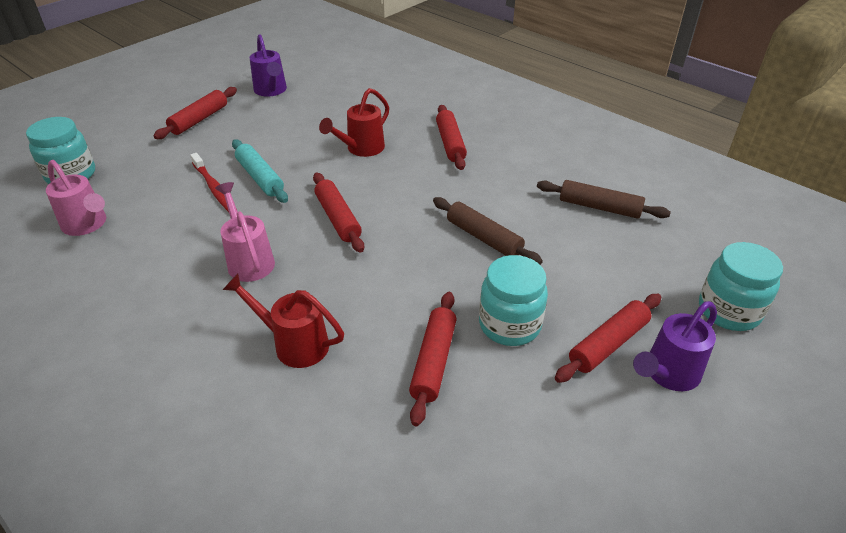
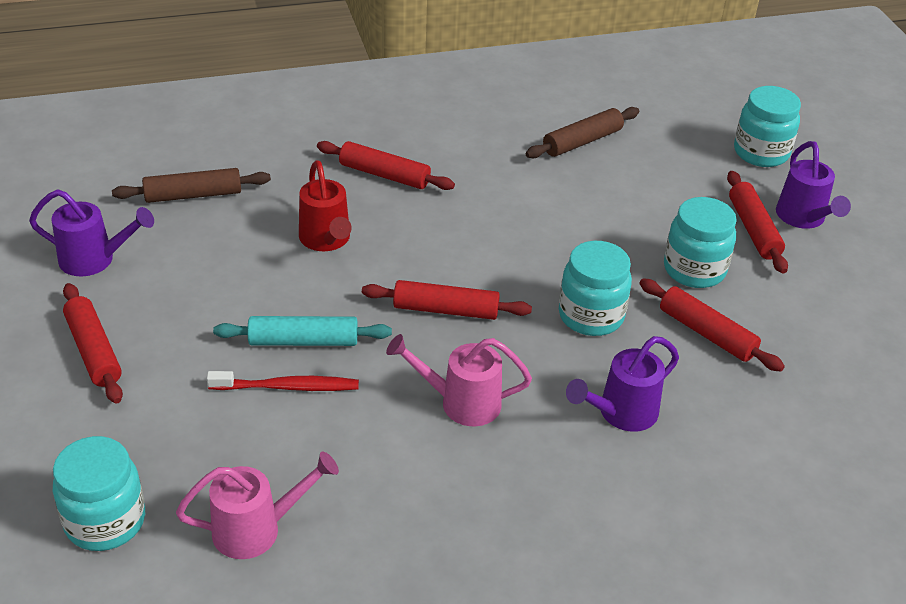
camera: 60 degrees left, 0 degrees up
red watering can [223,274,344,368] -> purple watering can [566,336,679,432]
brown rolling pin [433,197,543,265] -> brown rolling pin moved to [112,168,271,203]
none -> turquoise jar [559,241,632,336]

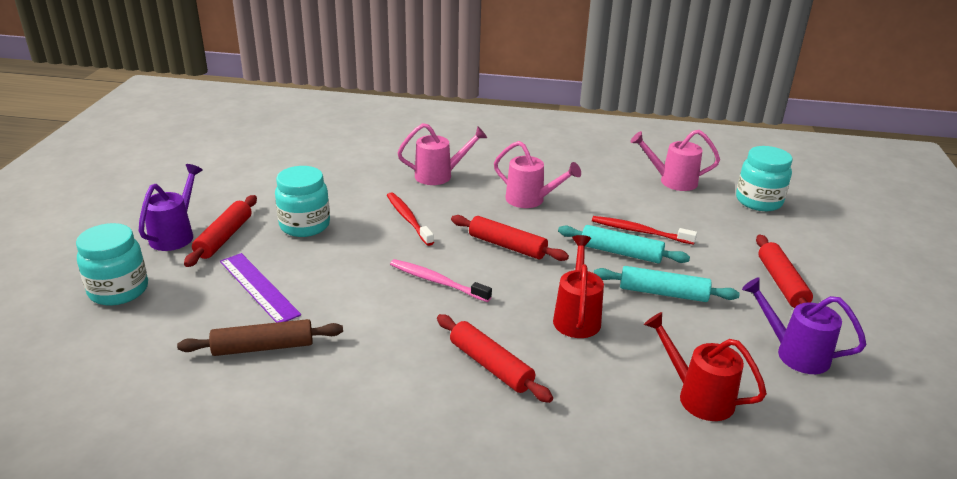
camera: 155 degrees left, 10 degrees down
brown rolling pin [112,168,271,203] -> red watering can [644,312,767,421]
turquoise jar [559,241,632,336] -> red toothbrush [387,192,434,246]
purple watering can [566,336,679,432] -> pink watering can [397,123,487,185]
red rolling pin [639,278,785,372] -> none
none -> purple ruler [220,253,301,323]
none -> pink toothbrush [390,259,492,302]
none -> turquoise rolling pin [594,266,740,302]

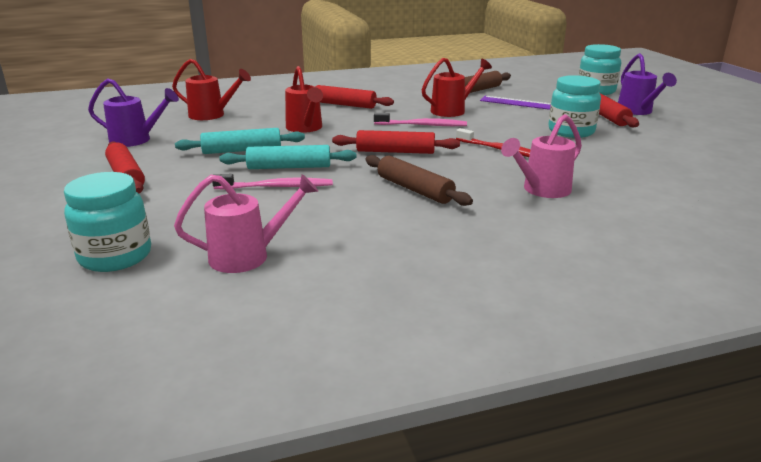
camera: 155 degrees right, 5 degrees down
pink watering can [494,141,581,208] -> brown rolling pin [365,155,473,206]
red toothbrush [592,216,697,245] -> pink toothbrush [212,174,333,189]
none -> red watering can [422,58,492,117]

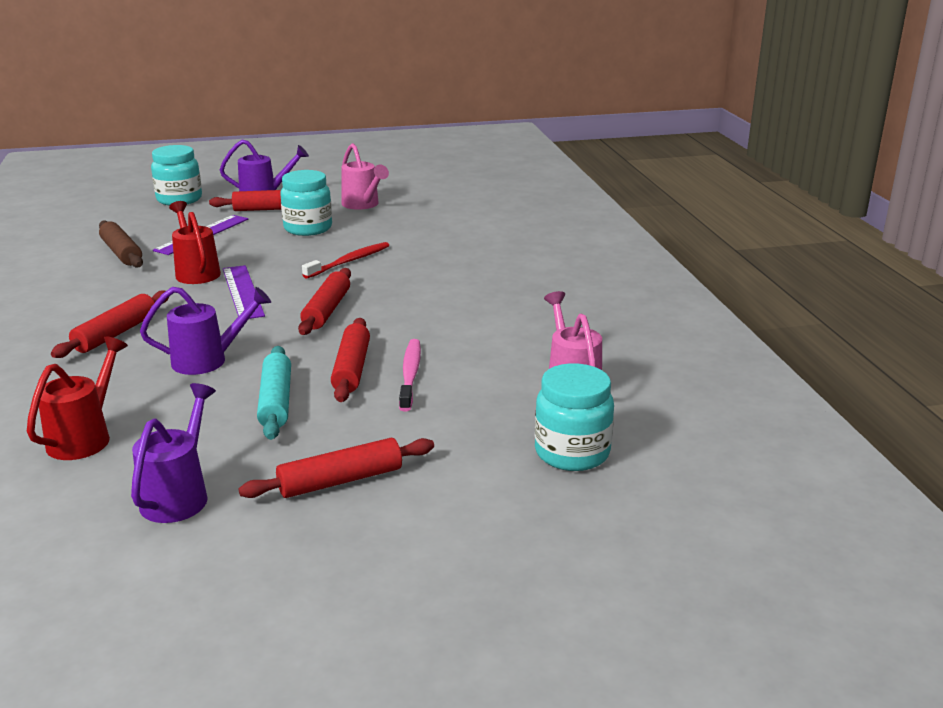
camera: 85 degrees left, 0 degrees up
turquoise rolling pin [220,145,356,169] -> red rolling pin [331,318,370,402]
red watering can [285,66,323,133] -> purple watering can [140,287,271,375]
brown rolling pin [365,155,473,206] -> none
pink toothbrush [374,113,467,126] -> purple ruler [223,265,265,319]
pink watering can [501,114,582,198] -> pink watering can moved to [341,143,389,210]

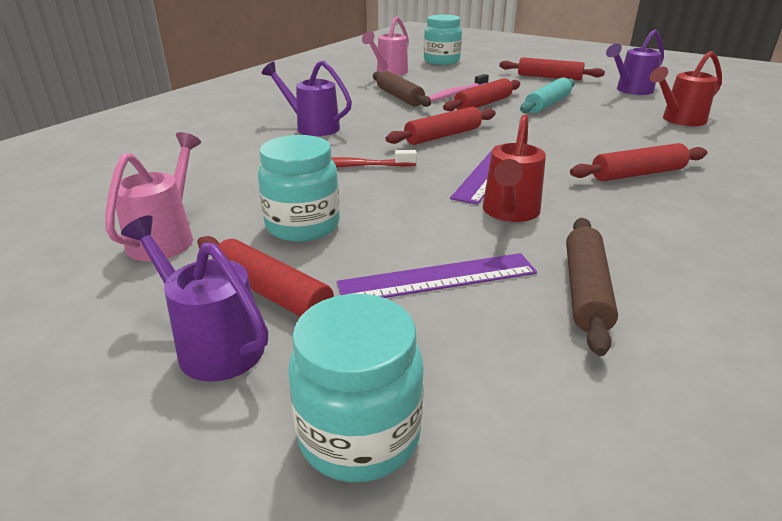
camera: 135 degrees left, 5 degrees up
purple watering can [140,287,271,375] -> purple watering can moved to [262,60,352,136]
none -> brown rolling pin [373,71,431,107]

